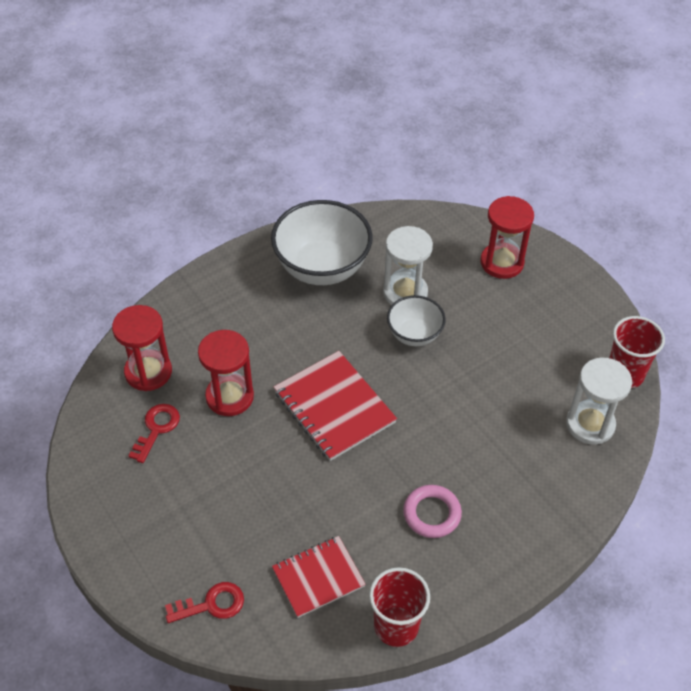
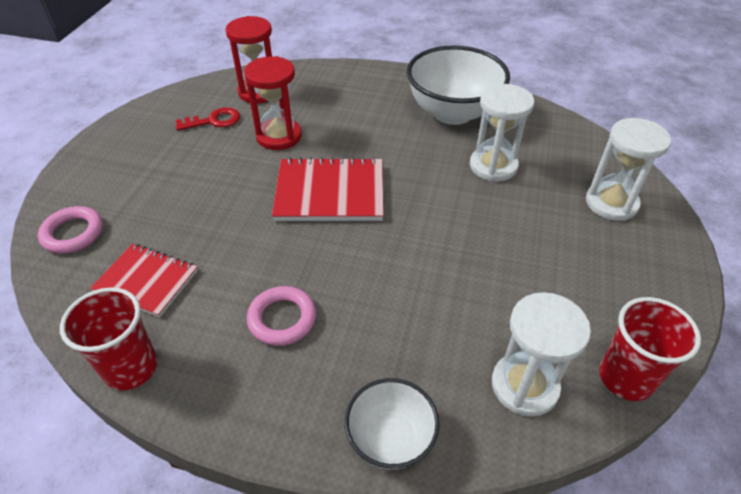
camera: 50 degrees right, 5 degrees down
red key [165,582,244,623] -> pink ring [38,206,103,254]
red notebook [274,351,397,461] -> red notebook turned 75 degrees clockwise [272,157,384,221]
white bowl [387,295,446,346] -> white bowl moved to [345,378,440,470]
red hourglass [481,196,534,279] -> white hourglass [586,118,671,221]

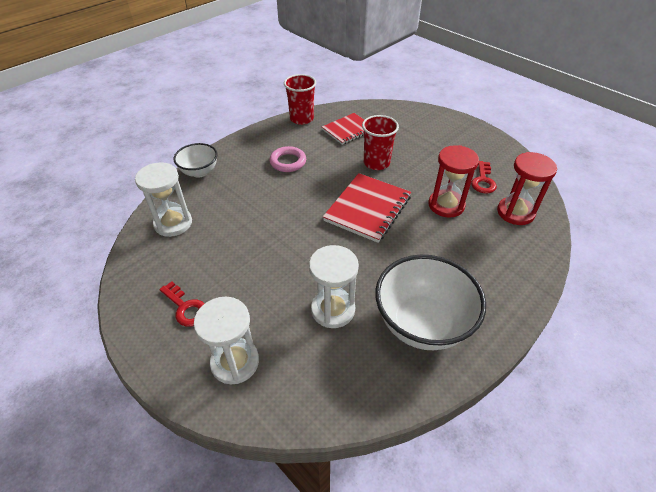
camera: 120 degrees right, 0 degrees up
pink ring [38,206,103,254] -> none
red cup [599,297,701,401] -> red cup moved to [362,115,399,170]
none -> red key [159,281,205,327]

